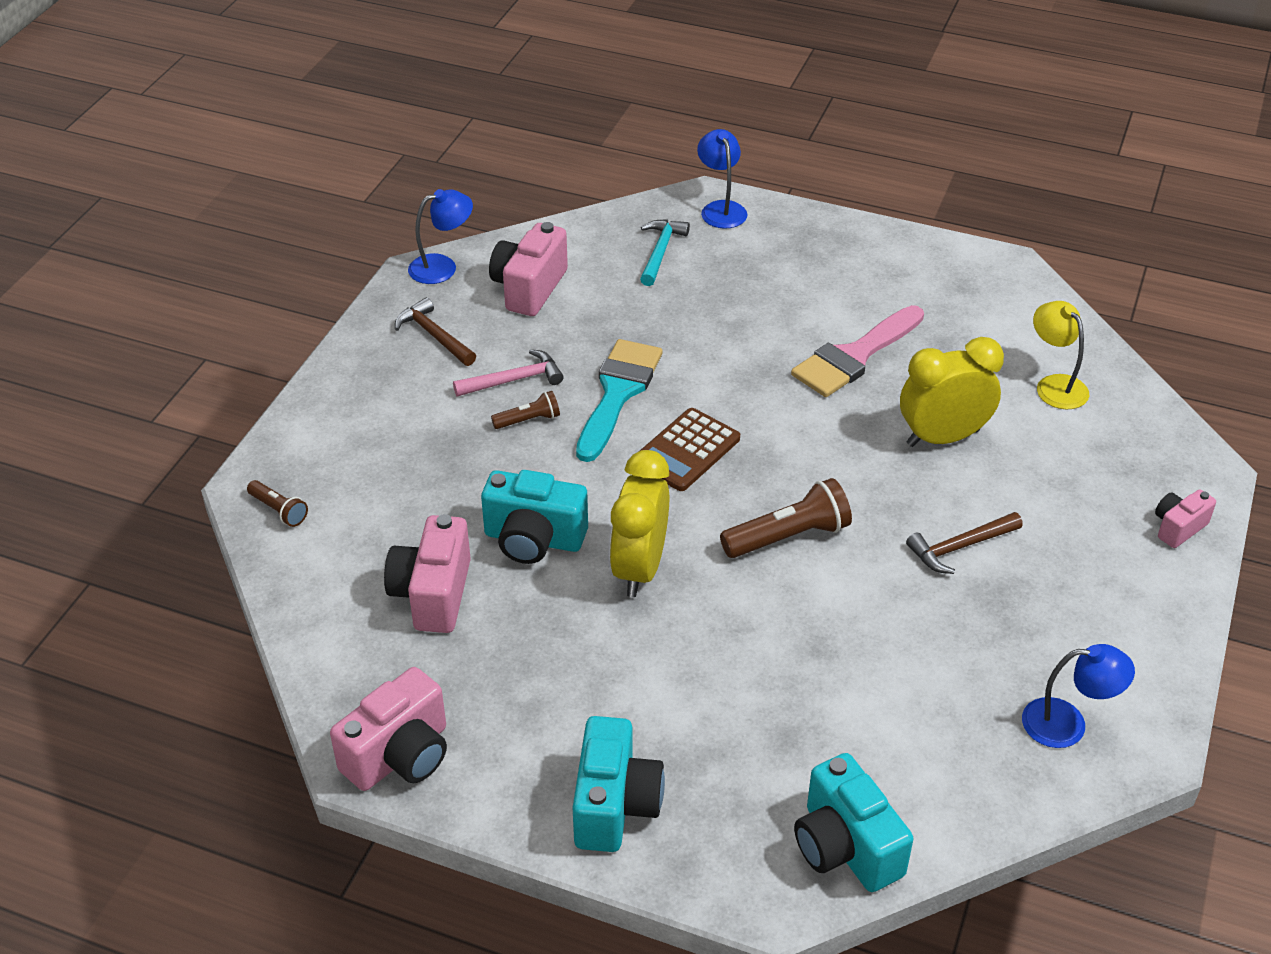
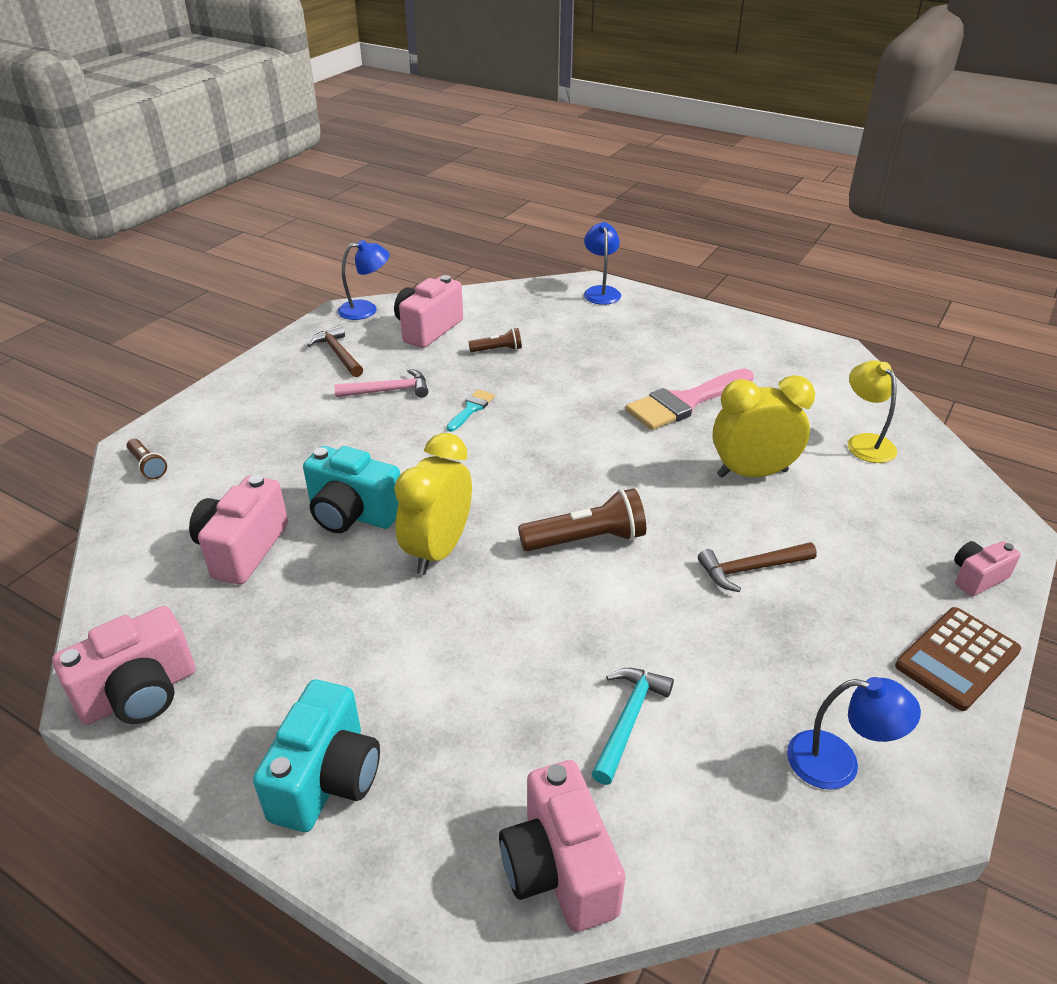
camera: 10 degrees right, 5 degrees down
brown flashlight [491,391,560,429] -> brown flashlight moved to [468,328,522,352]
turquoise brush [576,339,663,462] -> turquoise brush [446,389,495,432], size x0.48
turquoise hammer [640,219,690,286] -> turquoise hammer moved to [591,668,674,785]
brown calculator [640,408,740,491] -> brown calculator moved to [895,607,1021,711]
turquoise camera [794,753,914,892] -> pink camera [499,760,625,932]

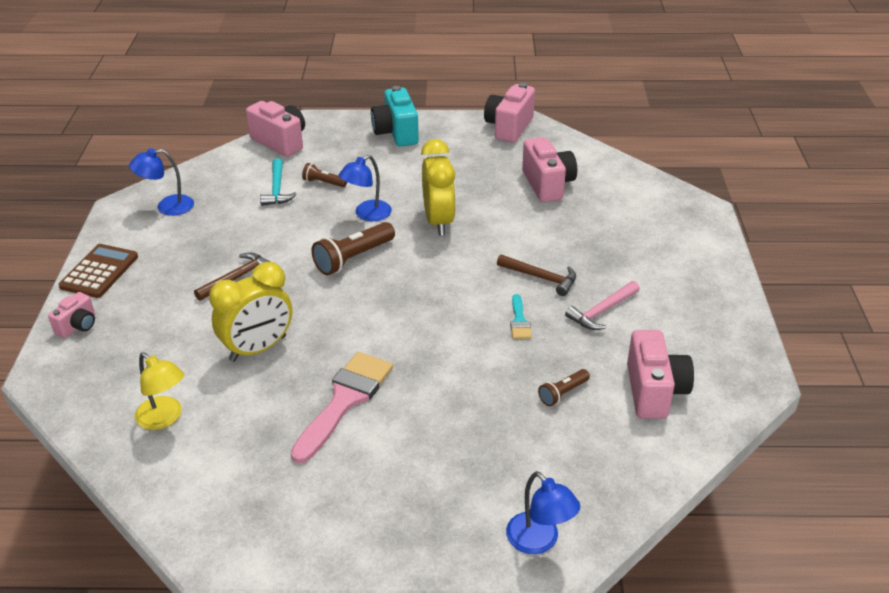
camera: 150 degrees right, 0 degrees up
brown flashlight [127,439,167,479] -> brown flashlight moved to [302,163,347,187]
turquoise camera [303,446,400,533] -> none
brown hammer [307,325,363,377] -> brown hammer moved to [497,254,576,296]
blue lamp [338,240,390,320] -> blue lamp moved to [338,155,392,221]

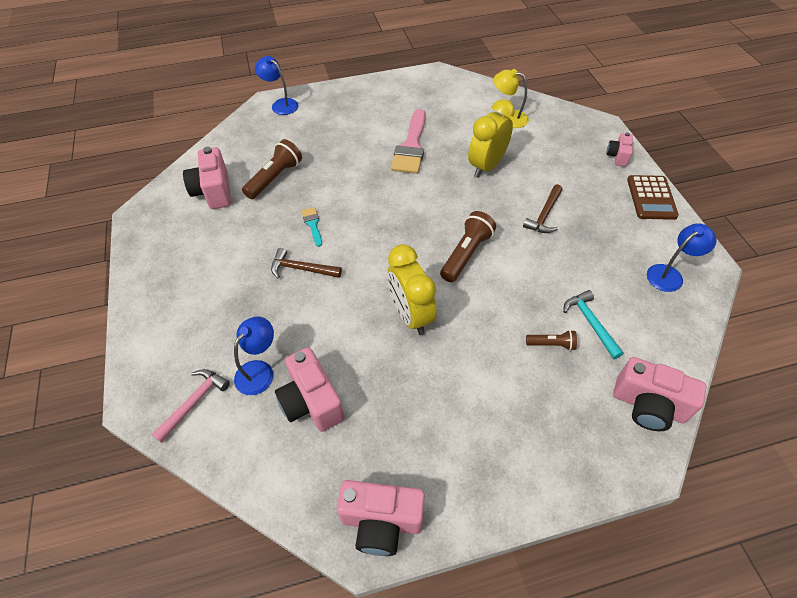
camera: 165 degrees right, 15 degrees up
blue lamp [338,155,392,221] -> blue lamp moved to [234,316,274,395]
turquoise camera [371,86,419,147] -> none
pink camera [484,83,535,142] -> pink camera turned 90 degrees clockwise [337,480,425,556]
brown flashlight [538,369,590,406] -> brown flashlight [242,139,302,199], size x1.79
pink hammer [565,281,640,330] -> pink hammer moved to [152,369,230,443]

